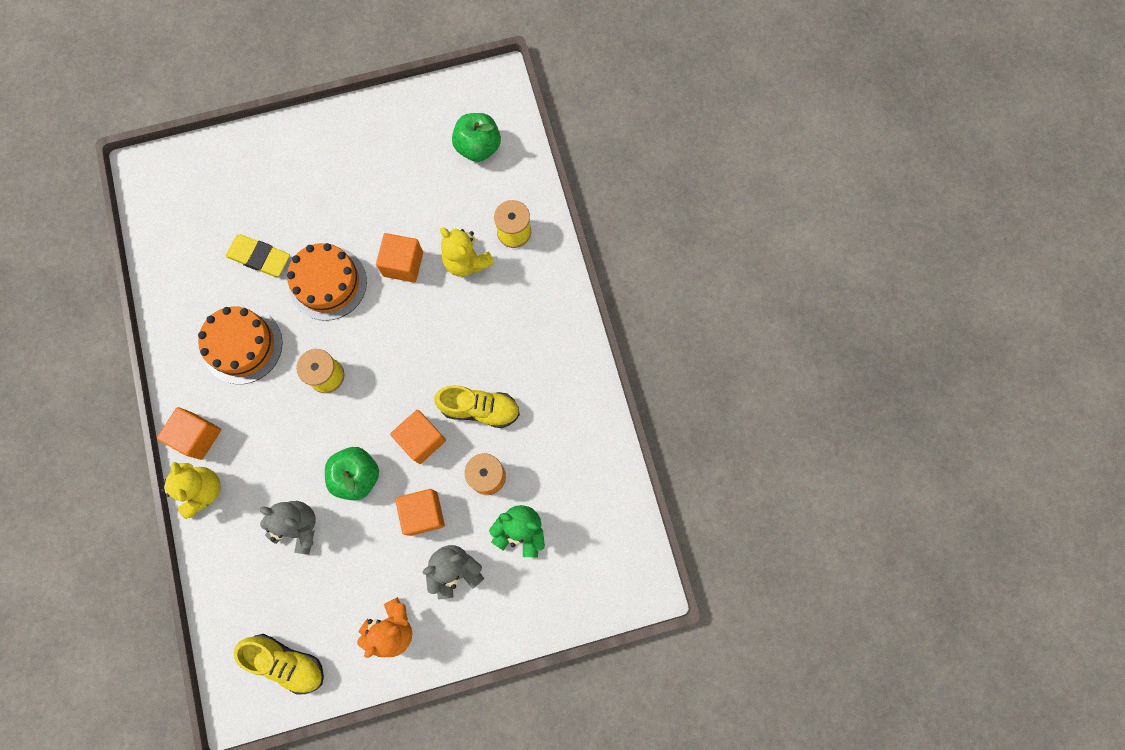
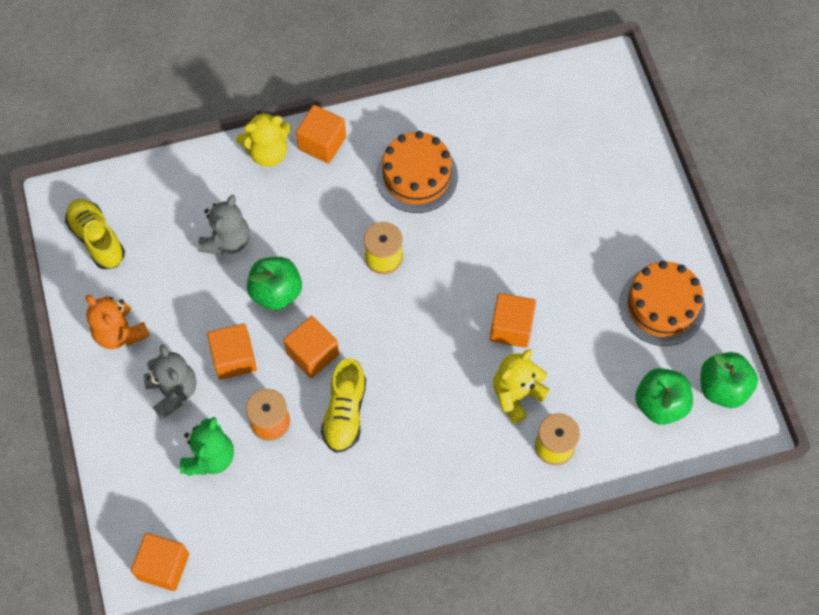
camera: 90 degrees right, 10 degrees down
yellow eraser [226,234,290,277] -> none
yellow shoe [234,634,324,695] -> yellow shoe turned 120 degrees clockwise [65,199,125,269]
orange cake [287,243,367,321] -> orange cake moved to [619,261,705,346]
none -> orange cube [131,533,189,591]
none -> green apple [700,352,758,408]

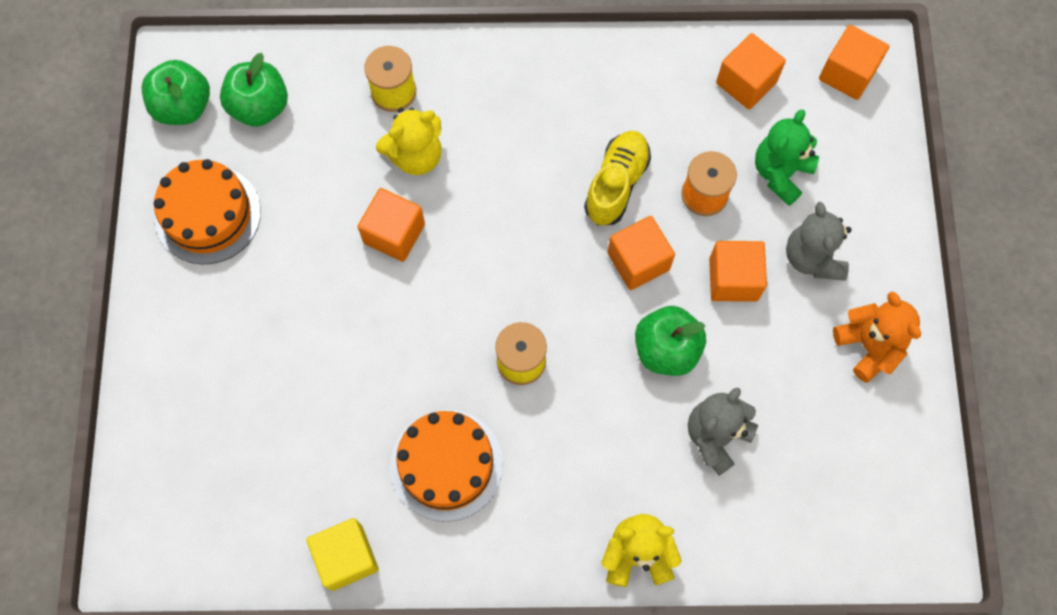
camera: 165 degrees left, 5 degrees up
yellow shoe [65,199,125,269] -> none
orange cube [296,105,346,164] -> orange cube moved to [716,33,786,110]
none -> yellow cube [306,518,379,591]

